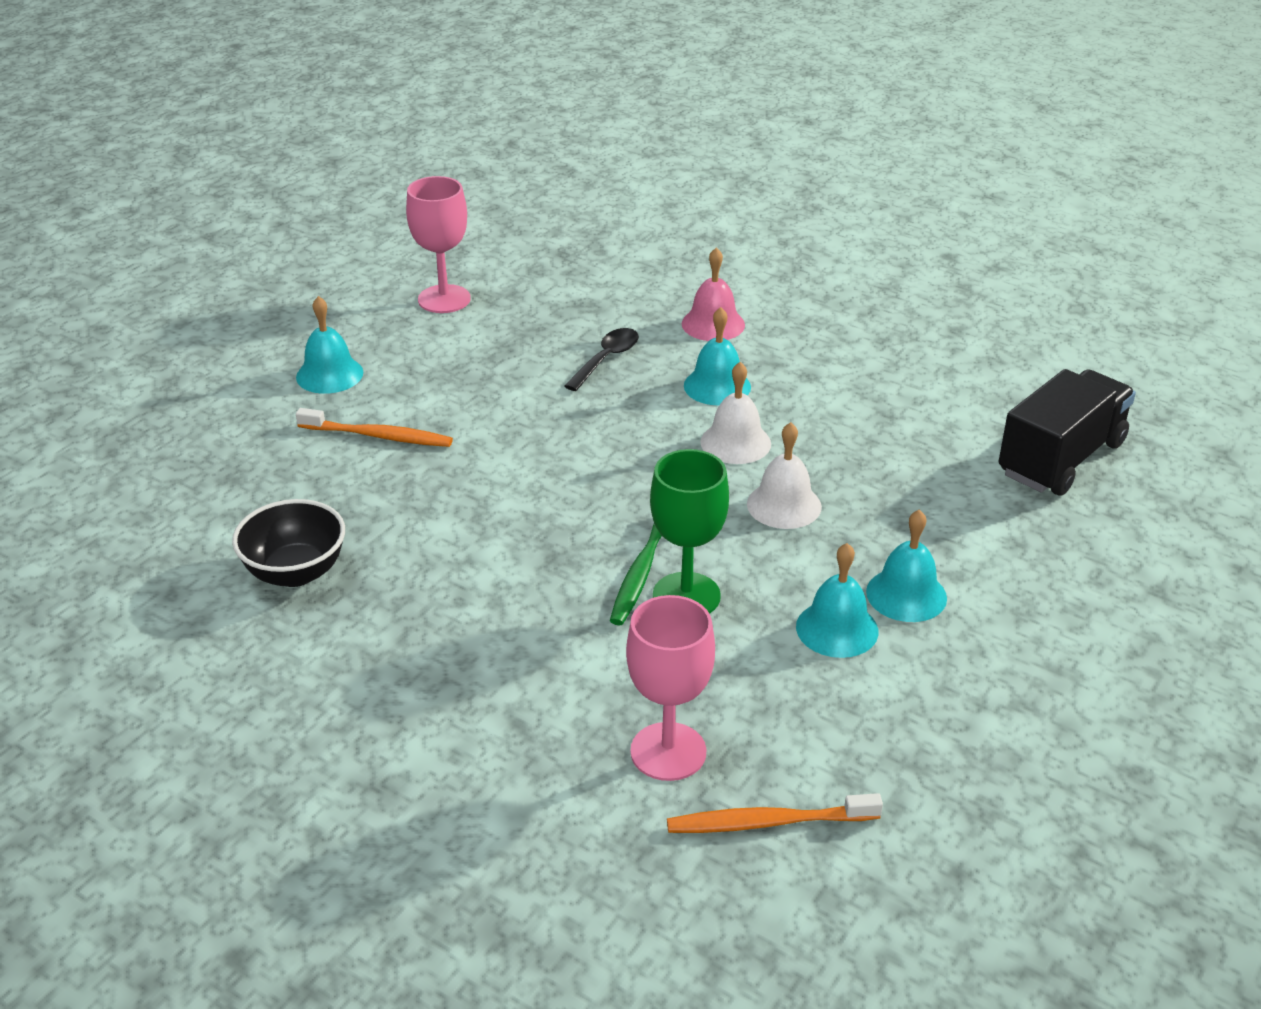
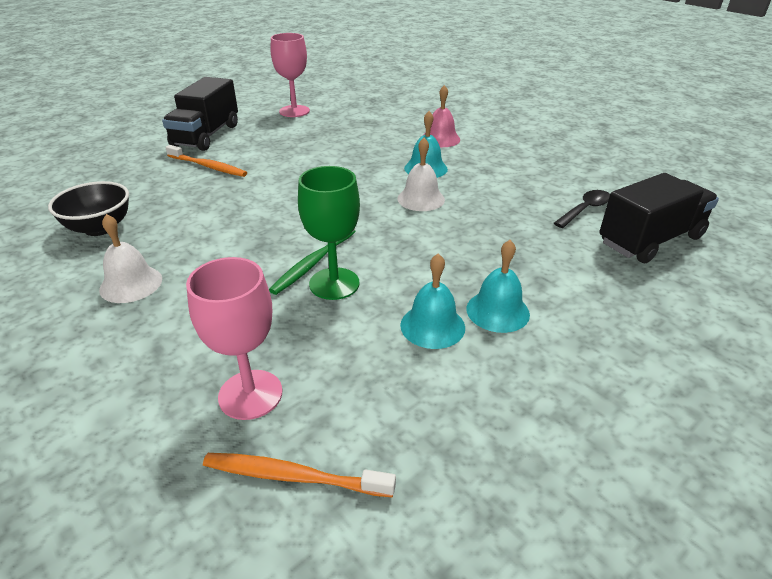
camera: 15 degrees right, 0 degrees up
turquoise bell [296,296,363,394] -> black truck [162,77,238,151]
black spoon [564,328,639,391] -> black spoon moved to [554,190,610,228]
white bell [747,422,822,529] -> white bell moved to [99,214,162,303]

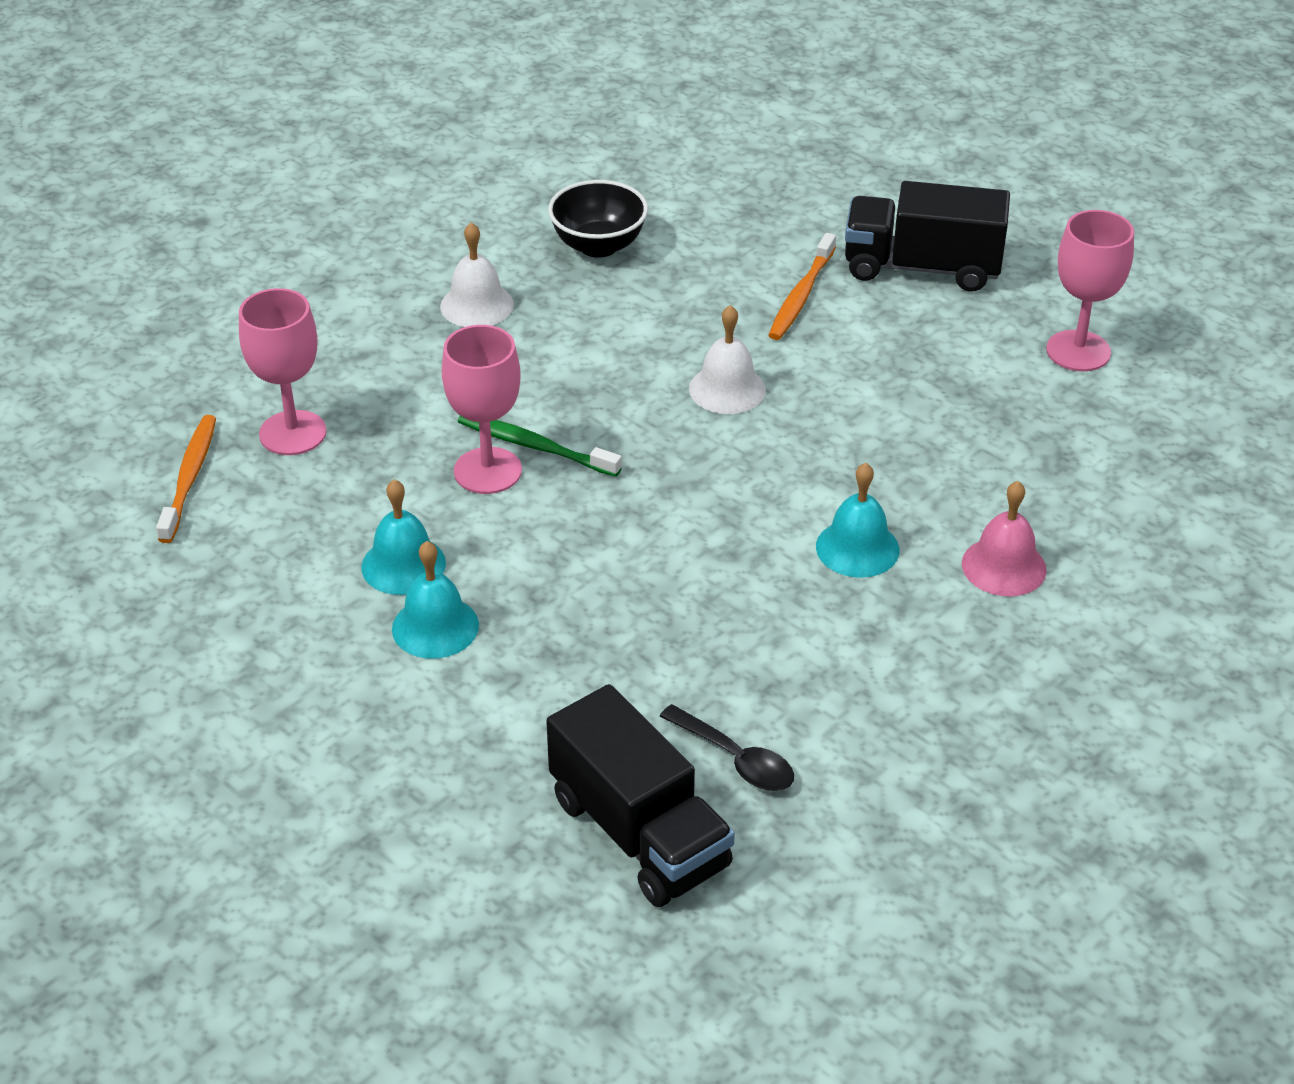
camera: 85 degrees right, 5 degrees up
green goblet [298,166,360,300] -> pink goblet [442,325,522,494]
white bell [397,138,445,211] -> white bell moved to [689,305,766,414]

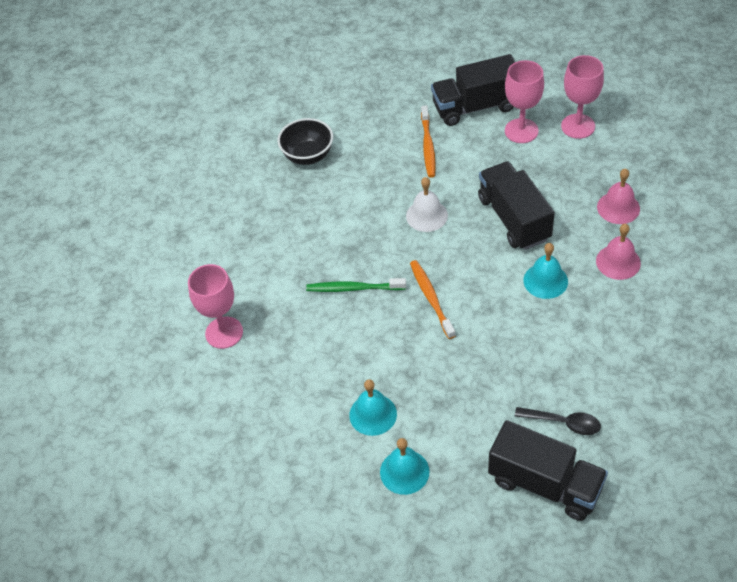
camera: 20 degrees left, 10 degrees up
orange toothbrush [156,415,216,543] -> orange toothbrush moved to [410,260,455,339]
turquoise bell [361,479,446,595] -> turquoise bell moved to [380,438,430,495]
white bell [440,222,514,327] -> none
pink goblet [442,325,522,494] -> pink goblet moved to [505,60,544,143]
none -> black truck [478,161,555,250]
none -> pink bell [597,168,640,224]

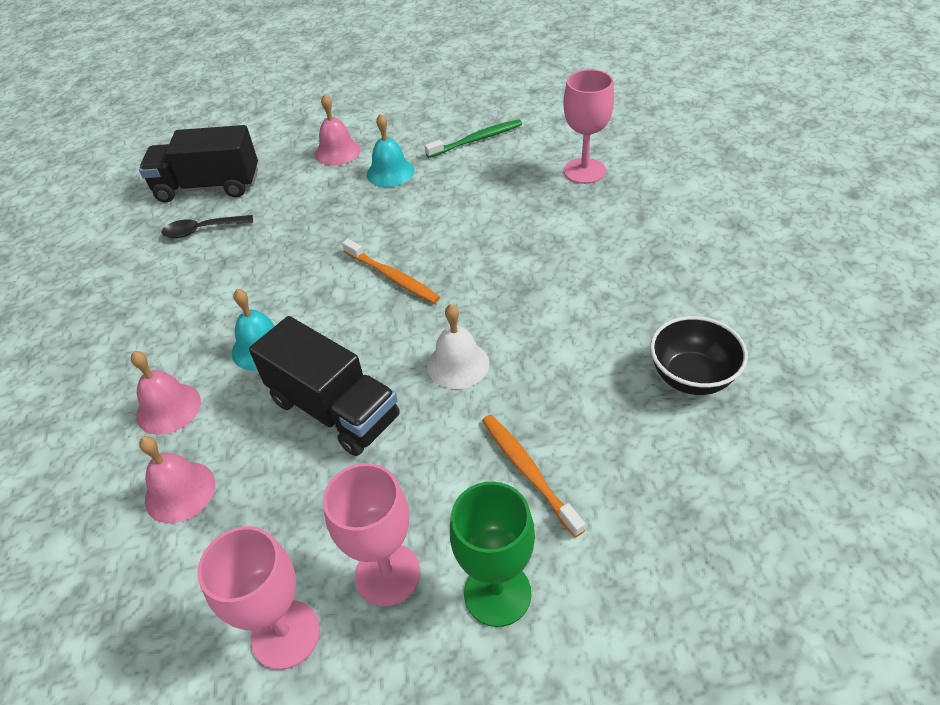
camera: 150 degrees right, 5 degrees down
green toothbrush [306,278,406,292] -> green toothbrush moved to [425,119,522,158]
turquoise bell [380,438,430,495] -> pink bell [315,94,361,165]
black truck [431,54,515,126] -> green goblet [450,481,535,627]

